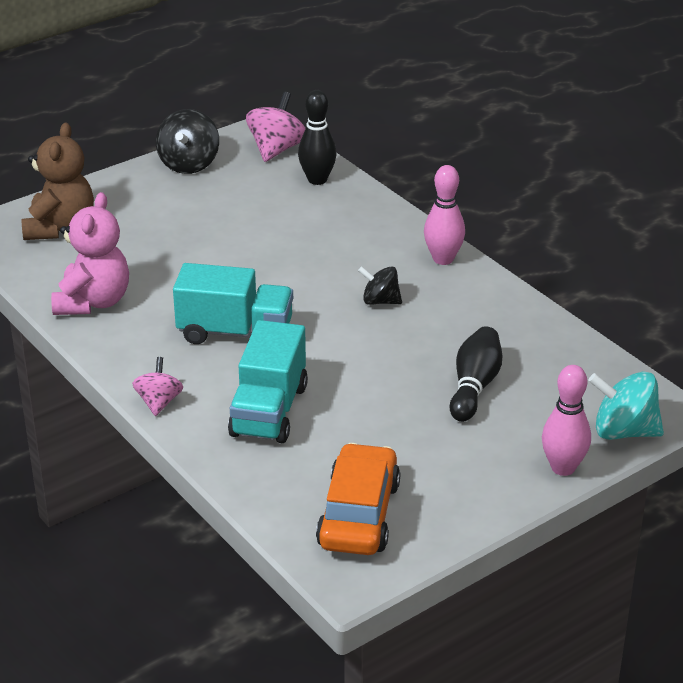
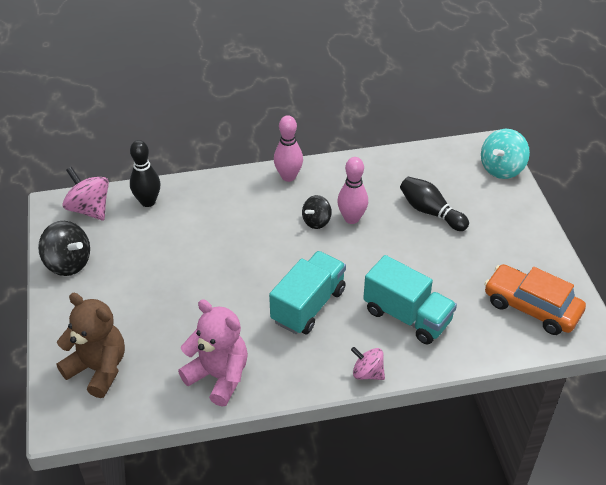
camera: 65 degrees left, 10 degrees up
pink bowling pin [542,365,591,476] -> pink bowling pin moved to [337,157,368,224]

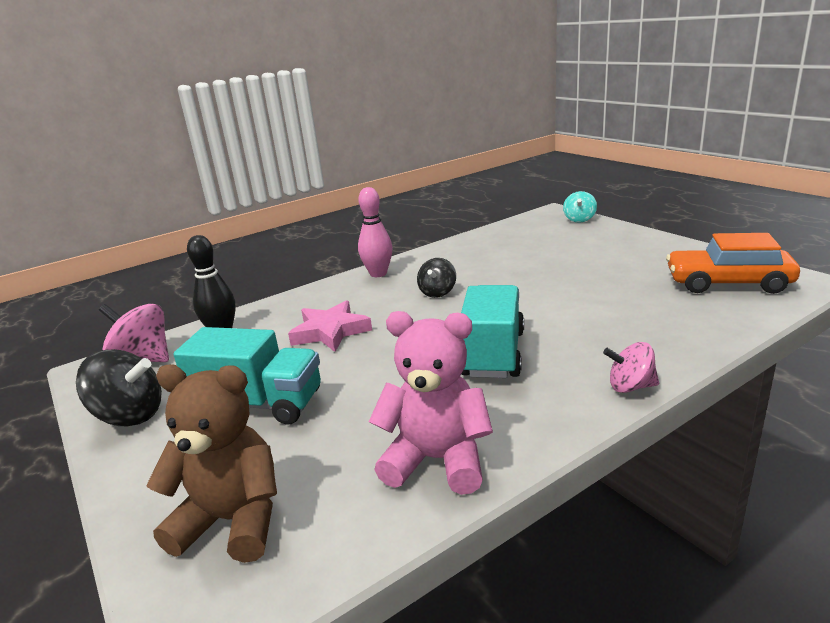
camera: 20 degrees left, 20 degrees down
pink bowling pin [337,157,368,224] -> none
turquoise truck [363,255,457,344] -> turquoise truck moved to [173,327,321,425]
black bowling pin [400,177,469,231] -> none
turquoise spinning top [481,129,530,179] -> turquoise spinning top [563,191,597,223], size x0.64
none -> pink star [288,300,372,352]

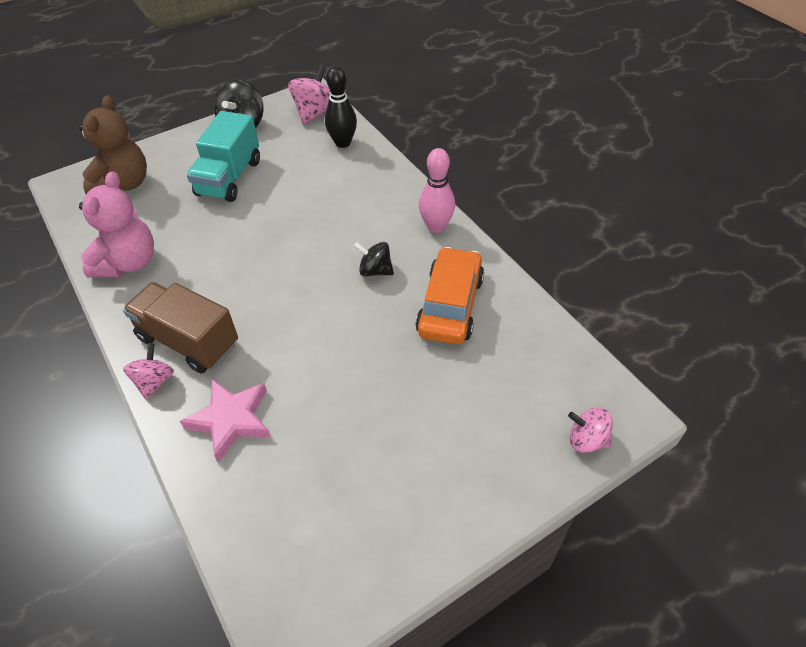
camera: 90 degrees right, 25 degrees up
pink star [288,300,372,352] -> pink star moved to [180,379,271,462]
turquoise truck [461,285,524,378] -> none
turquoise spinning top [563,191,597,223] -> pink spinning top [568,407,613,453]
orange car [666,233,800,294] -> orange car moved to [416,247,484,344]
none -> brown truck [123,282,238,373]

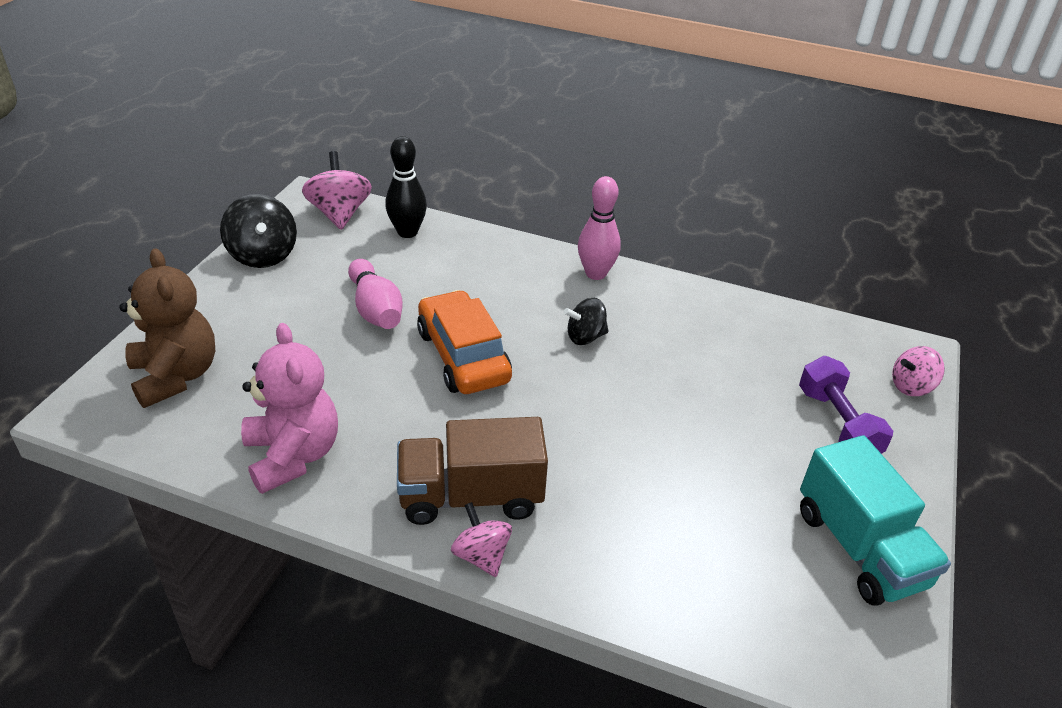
camera: 40 degrees left, 10 degrees down
pink star [180,379,271,462] -> none
turquoise truck [187,111,260,202] -> turquoise truck moved to [800,435,951,606]
orange car [416,247,484,344] -> orange car moved to [417,290,512,394]
none -> pink bowling pin [348,259,403,329]
none -> purple dumbbell [799,356,893,454]

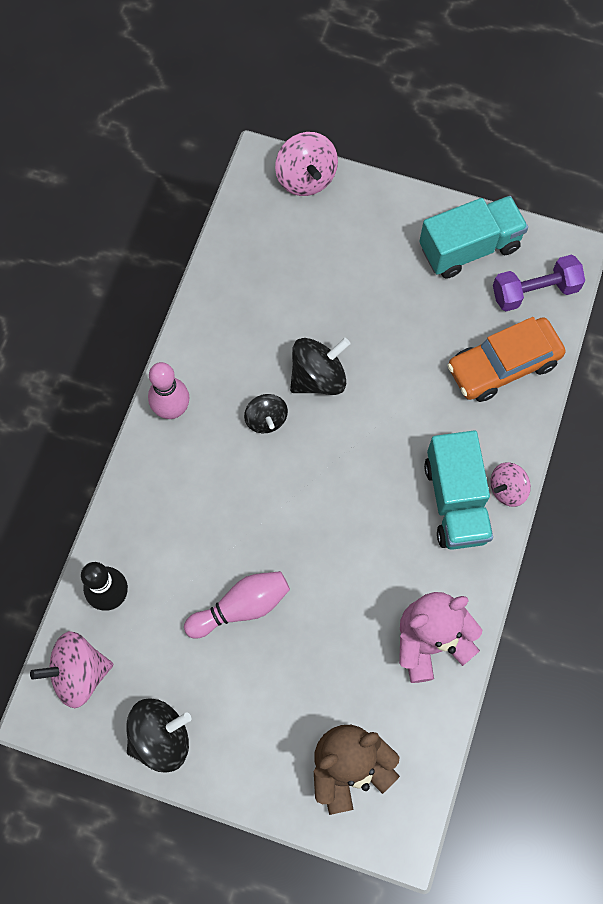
camera: 90 degrees left, 30 degrees up
brown truck [397,417,548,525] -> turquoise truck [424,430,493,550]
orange car [417,290,512,394] -> orange car moved to [447,317,565,402]
purple dumbbell [799,356,893,454] -> purple dumbbell moved to [493,255,585,311]
pink spinning top [892,346,945,396] -> pink spinning top [275,132,338,196], size x1.56
none -> black spinning top [290,338,350,395]

